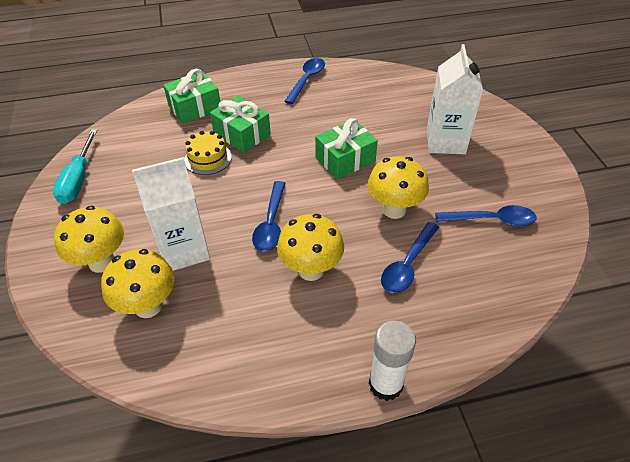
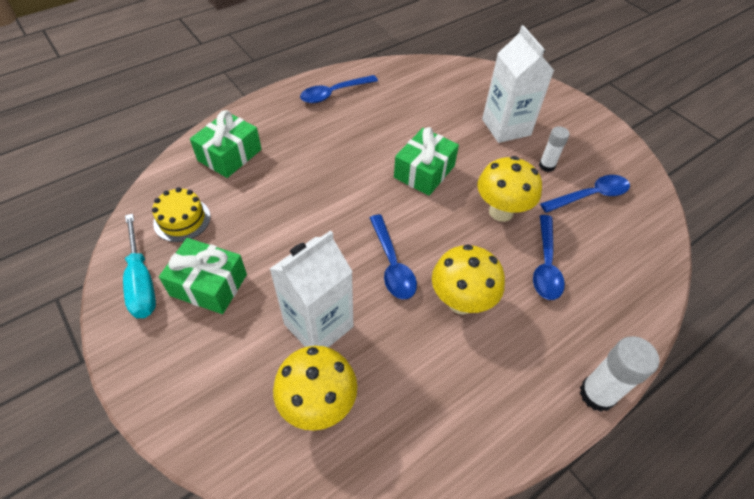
camera: 25 degrees left, 5 degrees up
yellow mushroom [54,206,124,273] -> none
yellow cake [184,131,232,175] -> yellow cake moved to [152,187,211,242]
green gift [210,96,271,153] -> green gift moved to [159,238,247,314]
blue spoon [284,58,325,104] -> blue spoon turned 120 degrees counterclockwise [300,75,378,103]
none -> white glue stick [539,126,570,172]

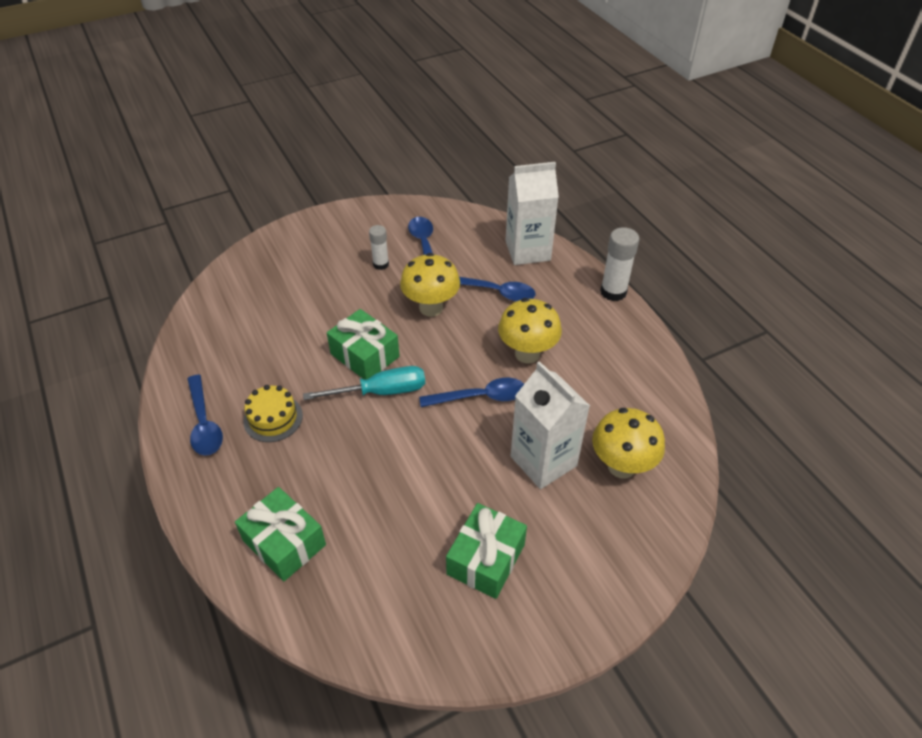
camera: 80 degrees left, 5 degrees down
turquoise screwdriver [123,214,156,318] -> turquoise screwdriver moved to [303,366,425,400]
yellow cake [152,187,211,242] -> yellow cake moved to [243,385,303,442]
white carton [482,25,554,143] -> white carton moved to [506,162,559,265]

